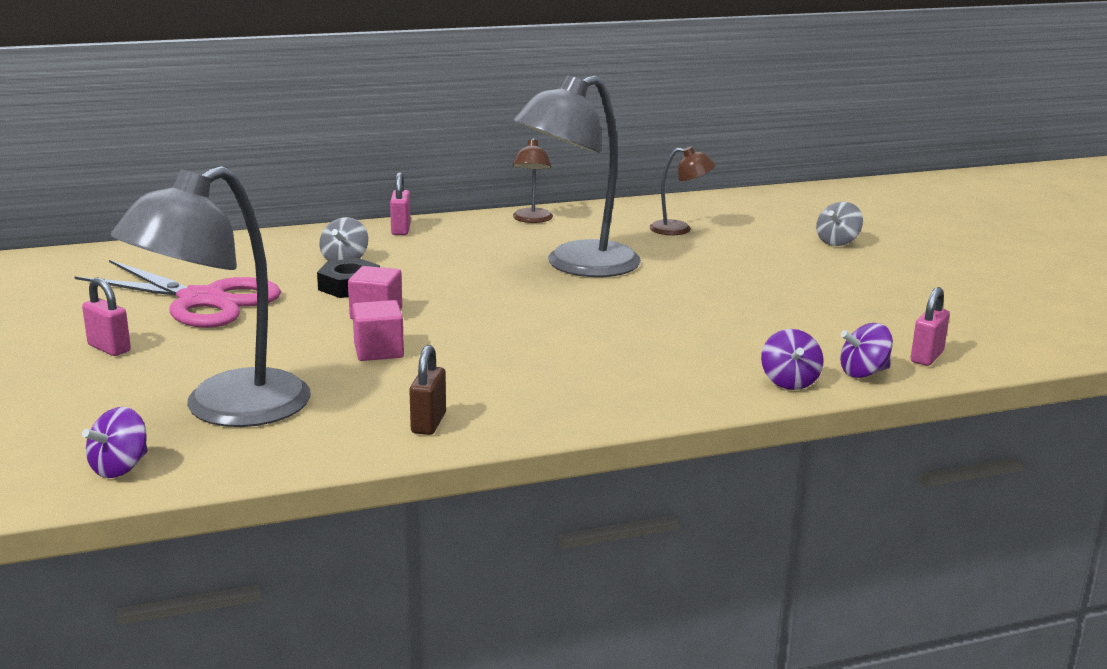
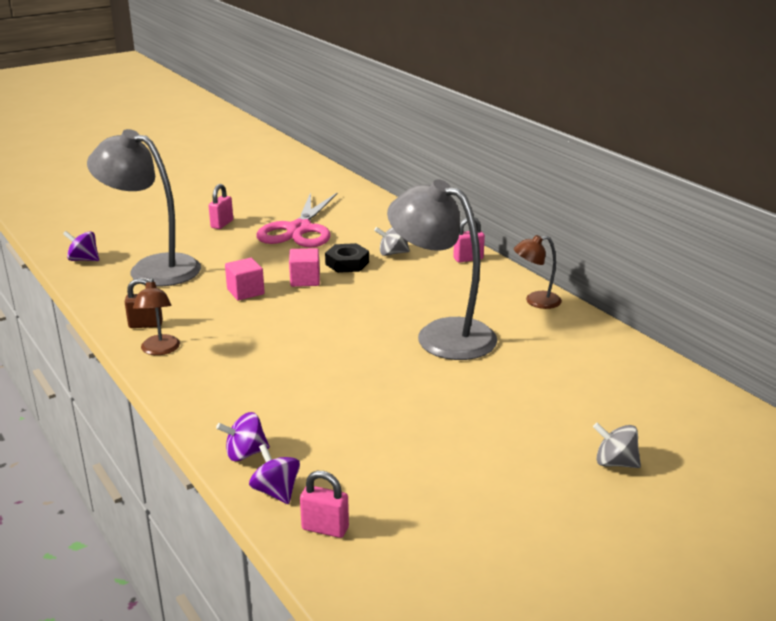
camera: 75 degrees right, 5 degrees up
brown lamp [649,147,715,235] -> brown lamp moved to [133,278,180,355]

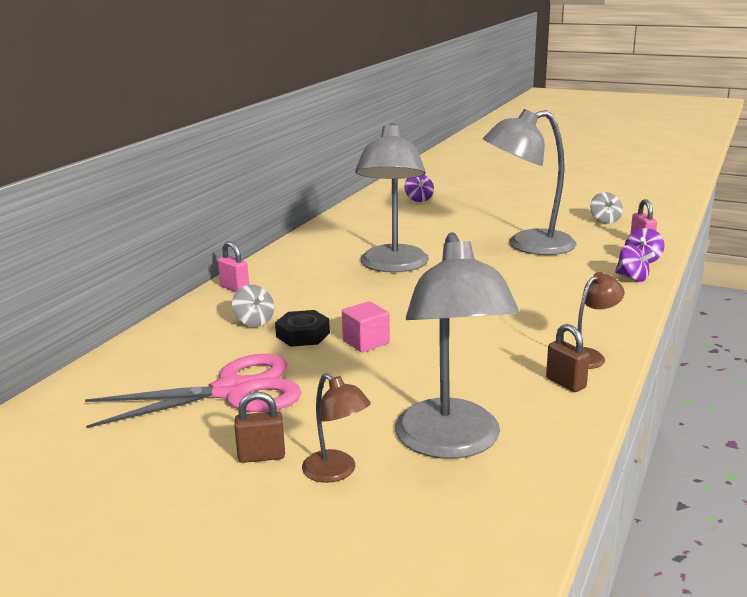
camera: 120 degrees left, 5 degrees down
purple spinning top [63,231,99,261] -> purple spinning top moved to [404,175,434,202]
pink padlock [209,184,233,229] -> brown padlock [234,392,285,463]
pink cube [225,258,265,300] -> none
brown lamp [514,235,562,309] -> brown lamp moved to [302,373,371,483]
grey spinning top [593,422,641,468] -> grey spinning top moved to [590,192,623,224]
none -> grey lamp [483,109,577,255]

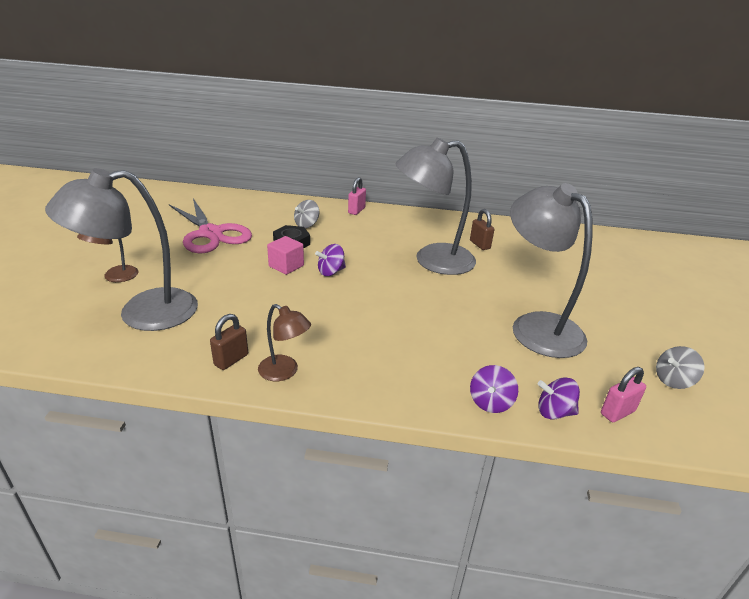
camera: 70 degrees right, 10 degrees up
brown padlock [234,392,285,463] -> brown padlock moved to [470,209,495,250]
purple spinning top [404,175,434,202] -> purple spinning top moved to [315,244,346,276]

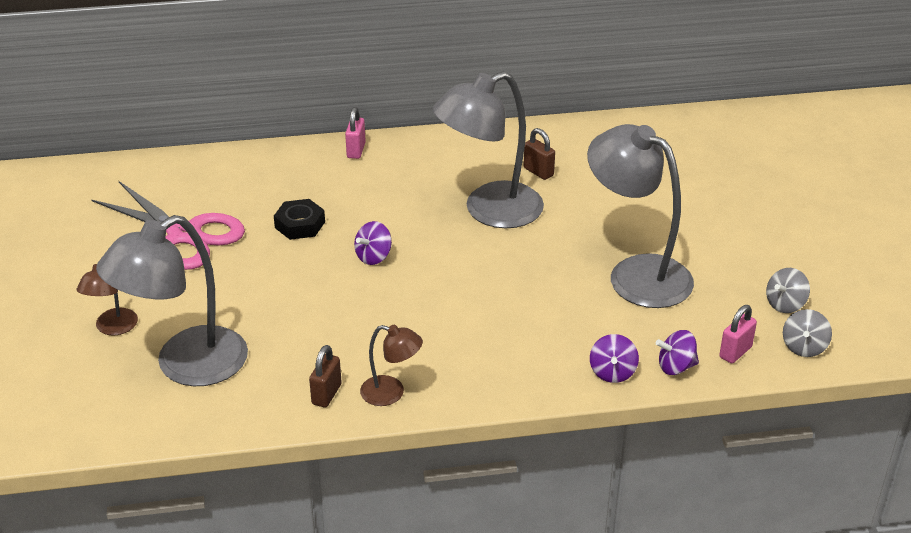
camera: 15 degrees left, 5 degrees up
pink cube [267,236,304,275] -> none
grey spinning top [294,200,319,228] -> grey spinning top moved to [783,309,832,357]

